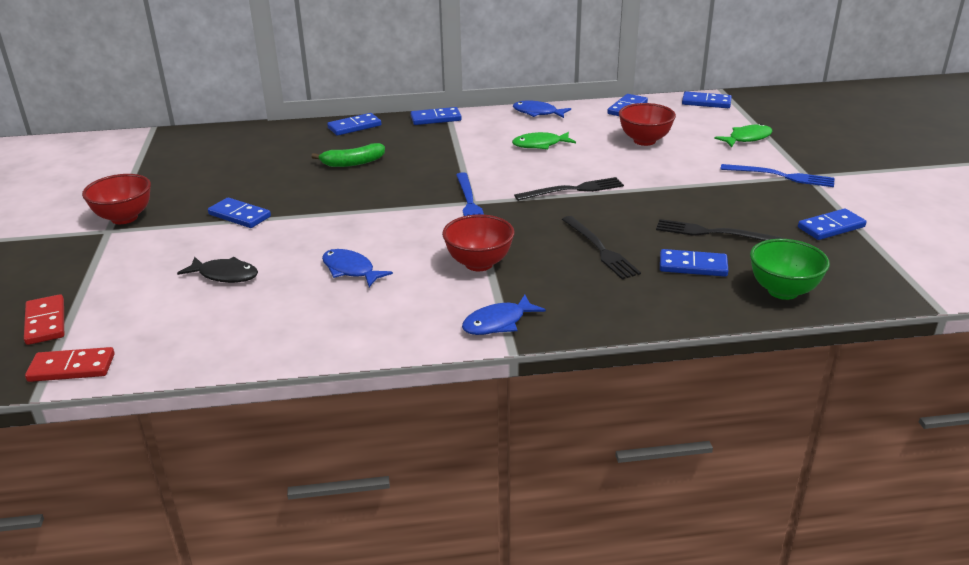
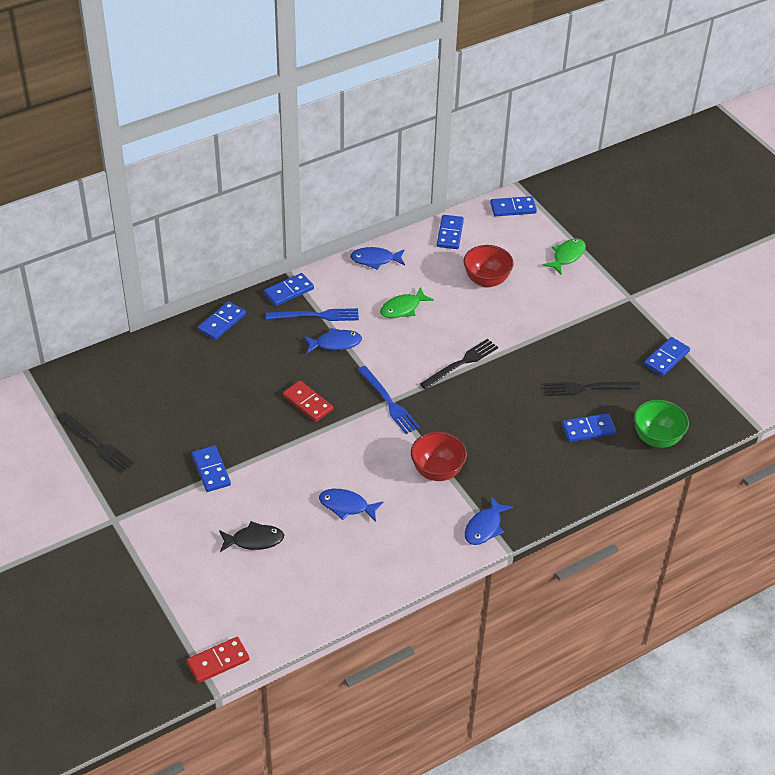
camera: 25 degrees left, 15 degrees up
red domino [24,294,64,345] -> red domino moved to [283,381,333,422]
red bowl [82,174,151,224] -> none
blue domino [208,197,271,228] -> blue domino turned 60 degrees clockwise [192,445,231,492]
green banana [311,143,385,167] -> none
black fork [562,216,641,279] -> black fork moved to [58,412,134,473]
blue fork [720,164,835,187] -> blue fork moved to [266,308,359,321]
none -> blue fish [303,328,362,354]

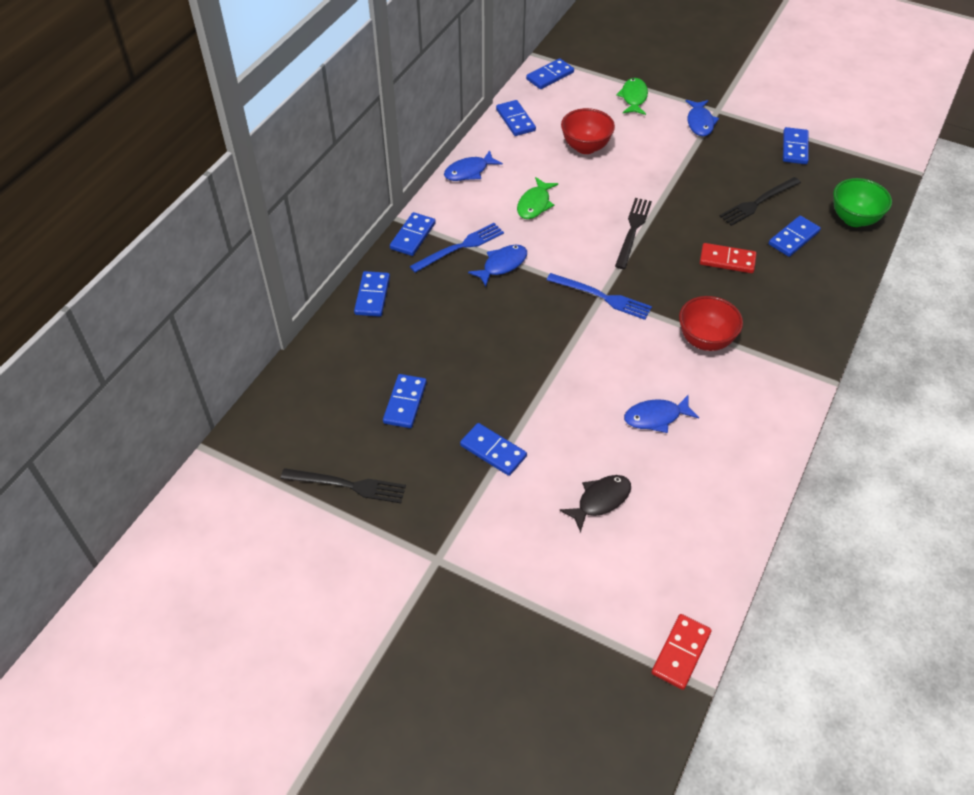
camera: 30 degrees left, 5 degrees up
red domino [283,381,333,422] -> red domino moved to [700,243,757,273]
blue fish [465,496,513,545] -> blue fish moved to [686,100,719,136]
none -> blue domino [383,374,427,428]

